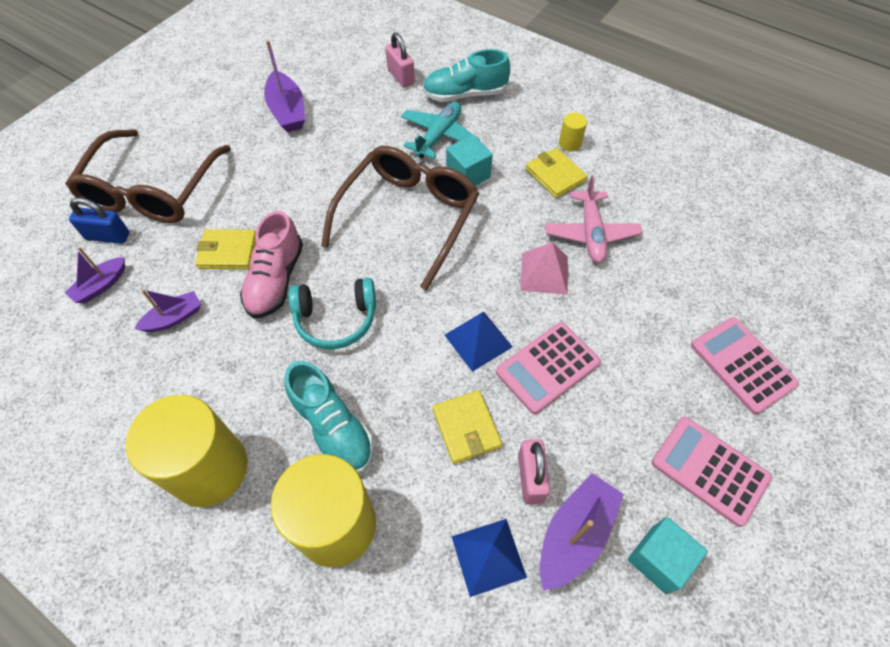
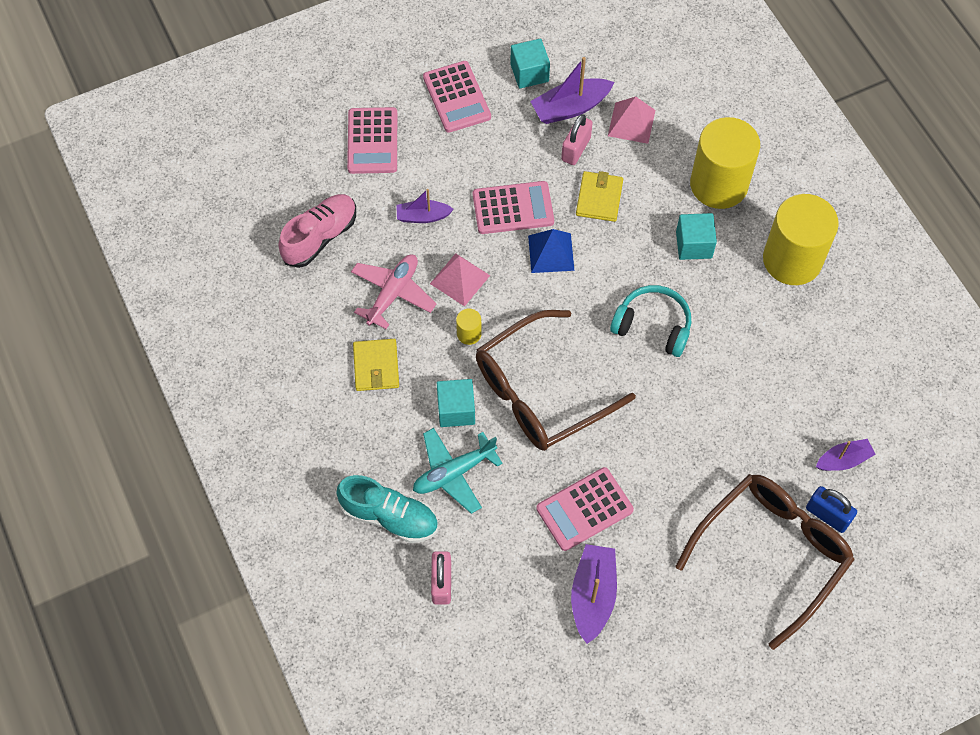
camera: 150 degrees left, 5 degrees up
purple boat [134,289,201,332] -> purple boat moved to [396,189,454,223]
yellow wallet [195,229,256,269] -> none
pink shoe [240,211,303,318] -> pink shoe moved to [278,194,356,268]
turquoise shoe [284,361,373,473] -> turquoise cube [676,213,717,260]
blue pyramid [452,519,527,597] -> pink pyramid [608,96,655,144]
yellow cylinder [559,113,587,151] -> yellow cylinder moved to [456,309,481,345]
none -> pink calculator [536,467,634,551]

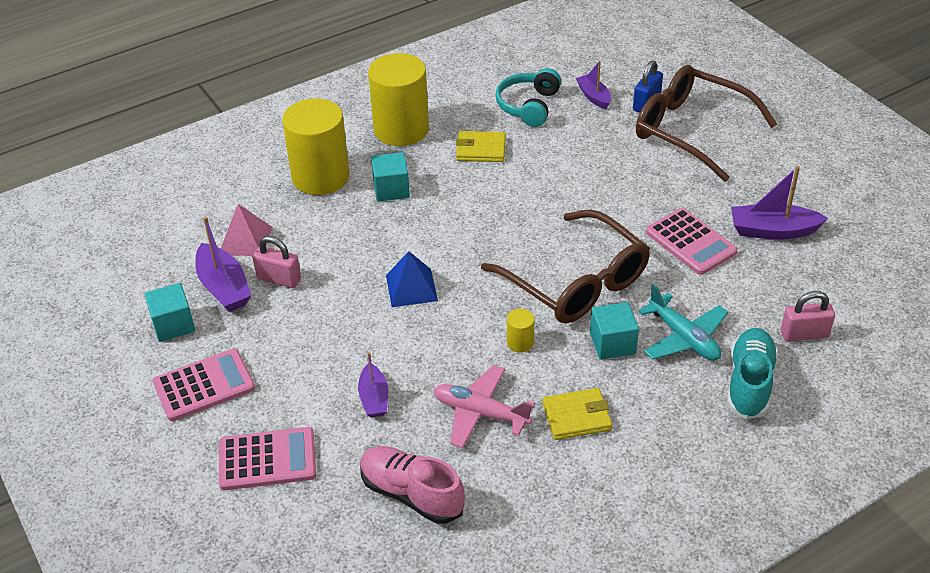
camera: 95 degrees left, 20 degrees down
pink pyramid [430,253,490,306] -> none
pink calculator [473,181,554,234] -> none
yellow wallet [576,171,623,222] -> yellow wallet moved to [456,131,506,162]
turquoise headphones [610,285,691,357] -> turquoise headphones moved to [495,68,561,127]

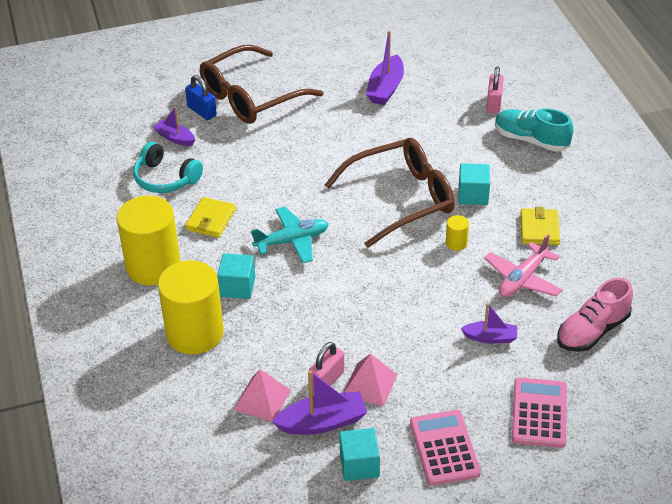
camera: 75 degrees left, 0 degrees up
blue pyramid [386,251,438,307] -> none
purple boat [576,61,611,109] -> purple boat turned 45 degrees clockwise [153,106,195,146]
turquoise plane [638,284,728,361] -> turquoise plane moved to [251,206,329,263]
pink calculator [646,208,738,275] -> none
none -> pink pyramid [344,354,398,407]

